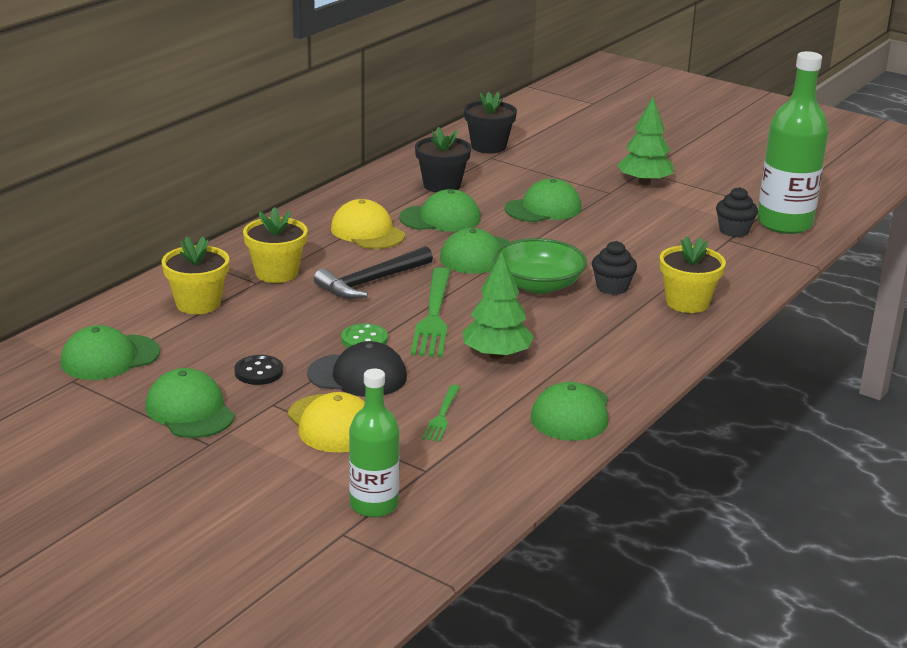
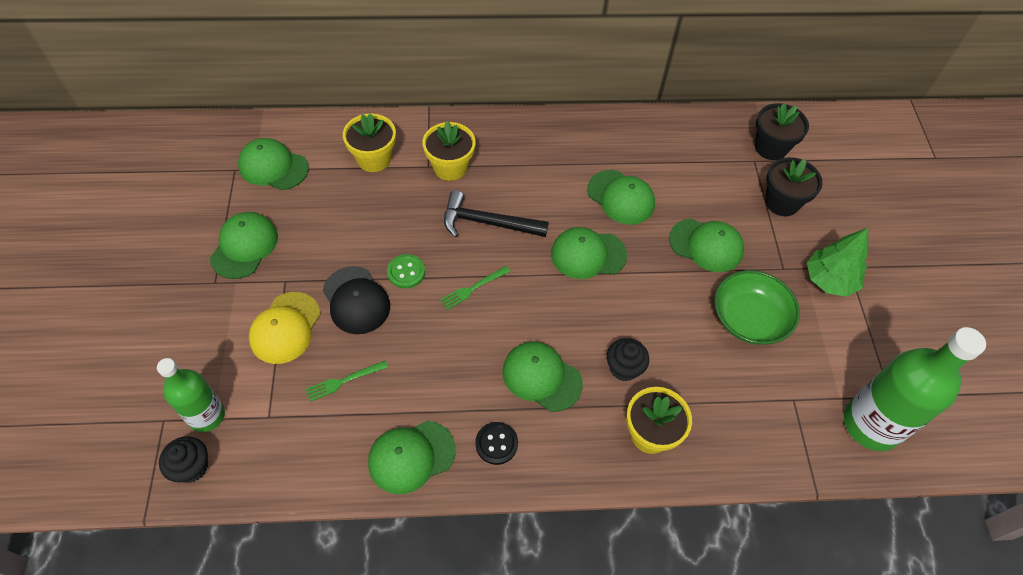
camera: 50 degrees right, 30 degrees up
black button [234,355,283,385] -> black button moved to [475,422,518,465]
yellow cap [331,199,405,249] -> none
green fork [411,267,451,357] -> green fork [440,266,510,310], size x0.52
black flower pot [415,127,471,193] -> black flower pot moved to [765,157,823,216]
green tree [463,252,534,359] -> none
green bowl [494,238,587,294] -> green bowl moved to [714,270,800,345]
black cupcake [716,187,758,237] -> black cupcake moved to [159,436,208,483]
none -> green cap [503,342,583,412]

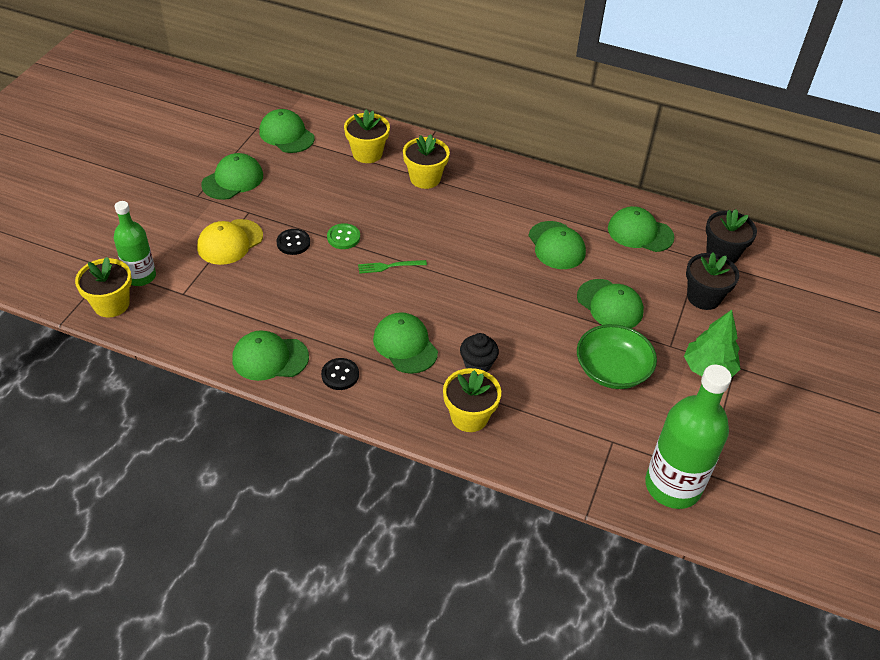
camera: 25 degrees right, 10 degrees down
black cupcake [159,436,208,483] -> yellow flower pot [75,257,132,317]
green fork [306,361,388,401] -> none
black cap [323,266,390,334] -> black button [277,229,310,255]
black hammer [444,190,549,237] -> none
green cap [551,227,627,279] -> green cap moved to [608,206,674,252]

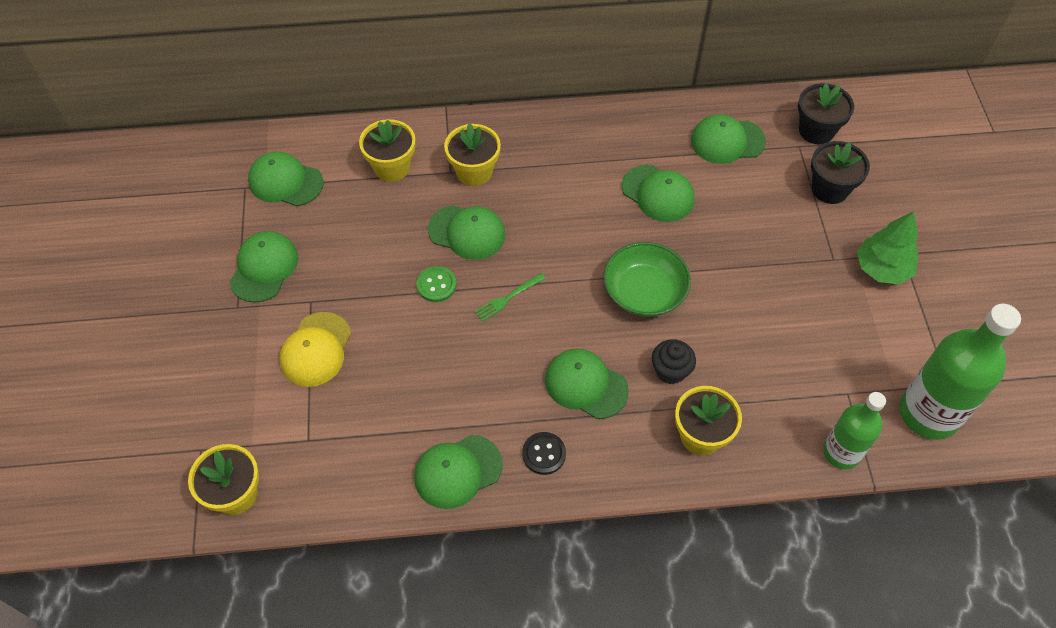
camera: 25 degrees left, 10 degrees up
green bottle [114,201,156,286] -> green bottle moved to [823,392,886,470]
black button [277,229,310,255] -> none
green cap [577,279,644,328] -> green cap moved to [428,205,505,260]
green bowl [577,324,657,389] -> green bowl moved to [603,242,691,317]

